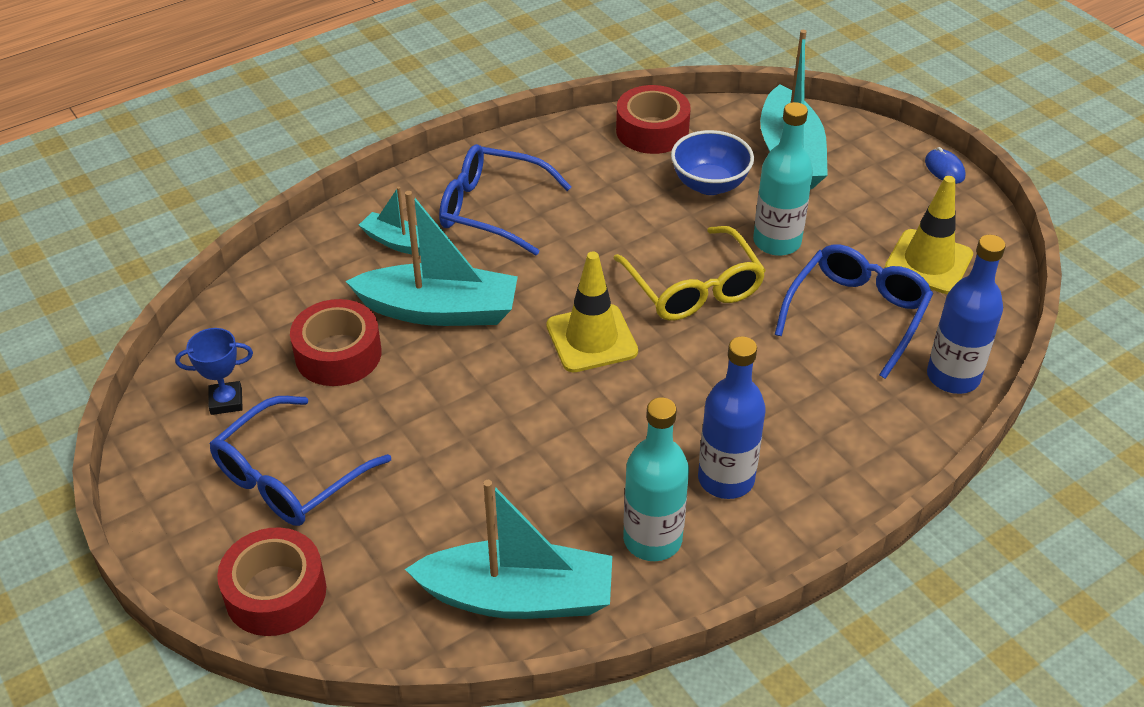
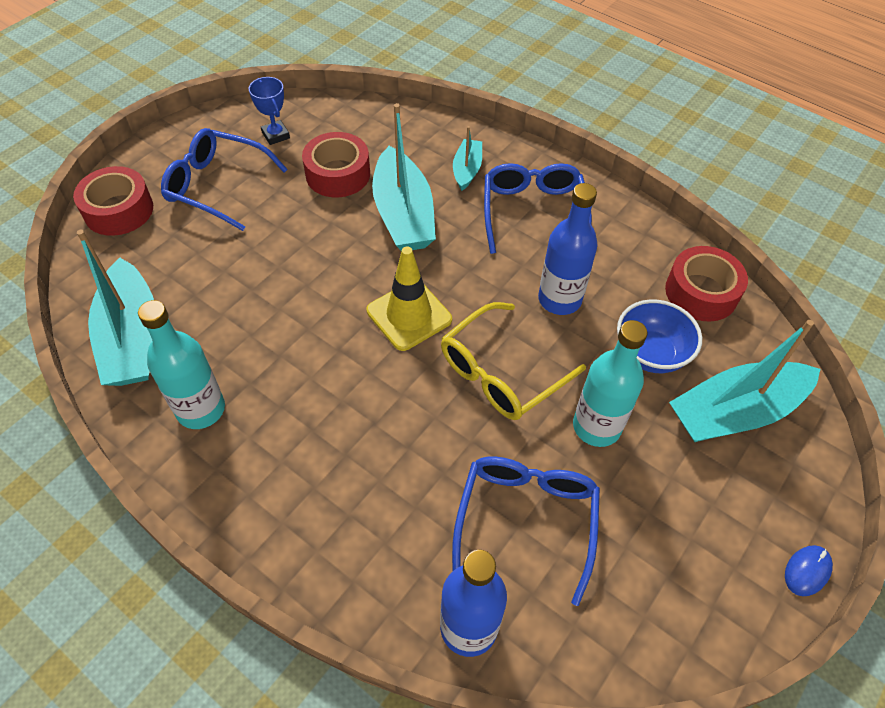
camera: 70 degrees right, 10 degrees up
blue bottle [698,336,766,499] -> blue bottle moved to [538,183,598,315]
blue glasses [775,244,933,379] -> blue glasses turned 90 degrees counterclockwise [452,457,600,606]
yellow traffic cone [885,176,973,294] -> none

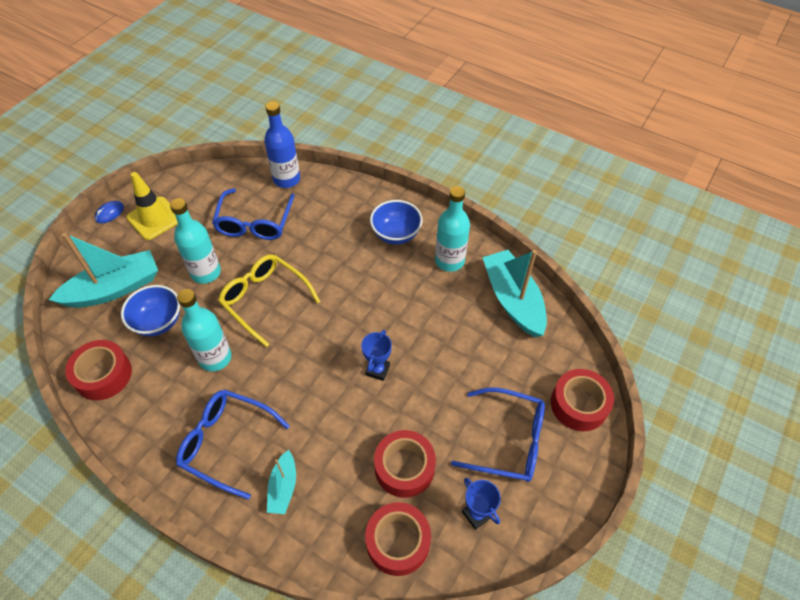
camera: 175 degrees right, 0 degrees up
yellow traffic cone [366,246,452,351] -> yellow traffic cone moved to [127,172,178,240]
turquoise boat [372,103,436,251] -> none
yellow glasses [441,302,586,420] -> yellow glasses turned 90 degrees counterclockwise [218,254,320,347]
blue glasses [484,163,592,254] -> blue glasses turned 120 degrees clockwise [176,389,290,500]
blue bottle [538,183,598,315] -> turquoise bottle [177,289,232,371]
none -> blue trophy [361,330,392,381]
none -> red tape [365,502,431,576]
none -> blue bowl [370,200,423,245]

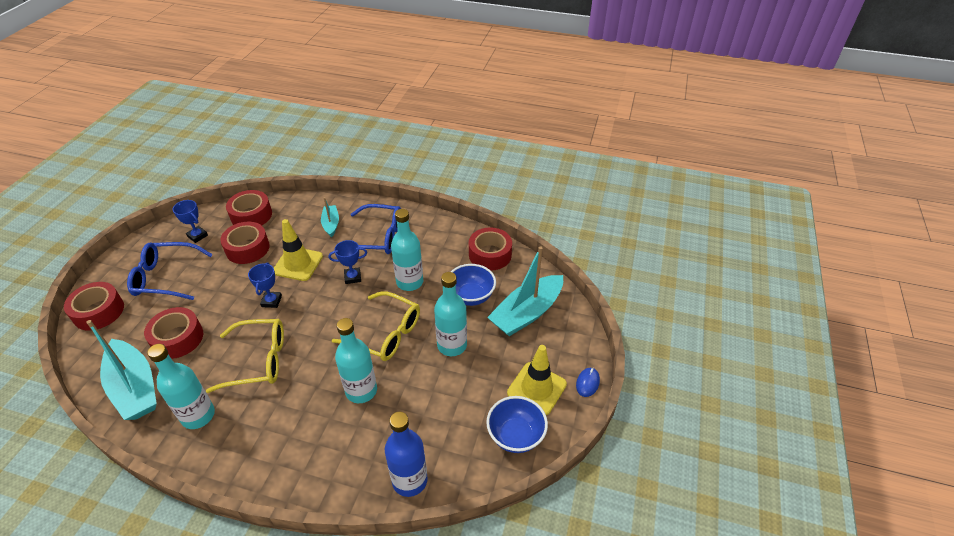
camera: 165 degrees right, 10 degrees down
blue glasses [212,188,295,240] -> none
blue bowl [370,200,423,245] -> blue bowl moved to [486,396,548,453]
none -> red tape [144,307,203,359]
none -> yellow glasses [206,319,284,393]
none -> yellow traffic cone [274,219,323,281]
none -> blue trophy [329,240,367,284]
none -> turquoise bottle [335,318,377,403]

